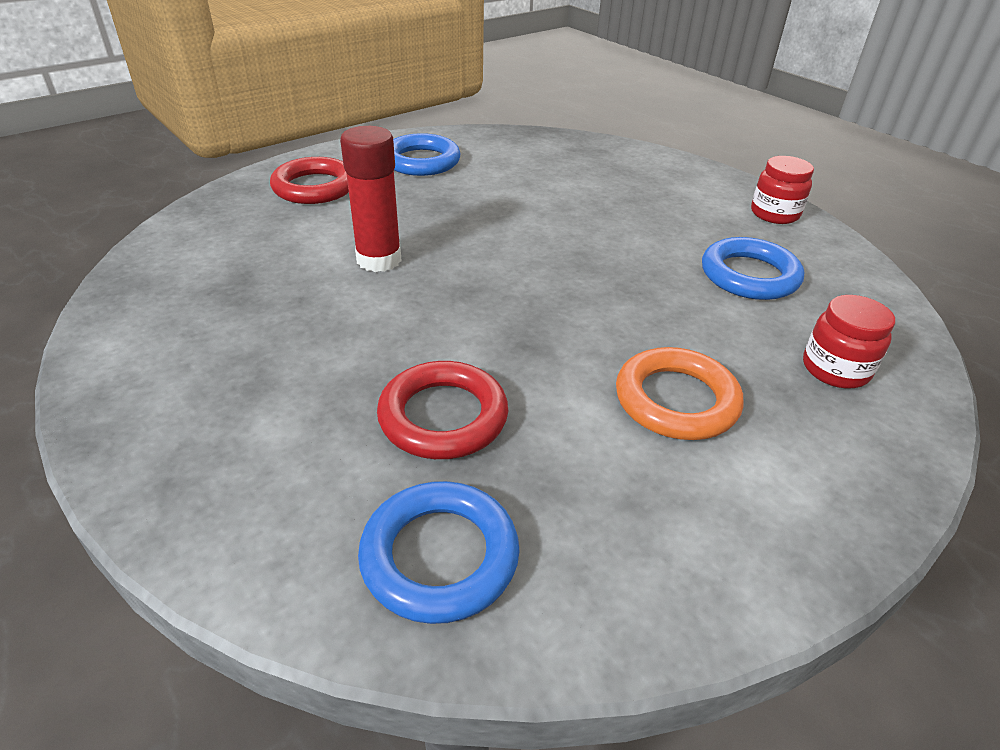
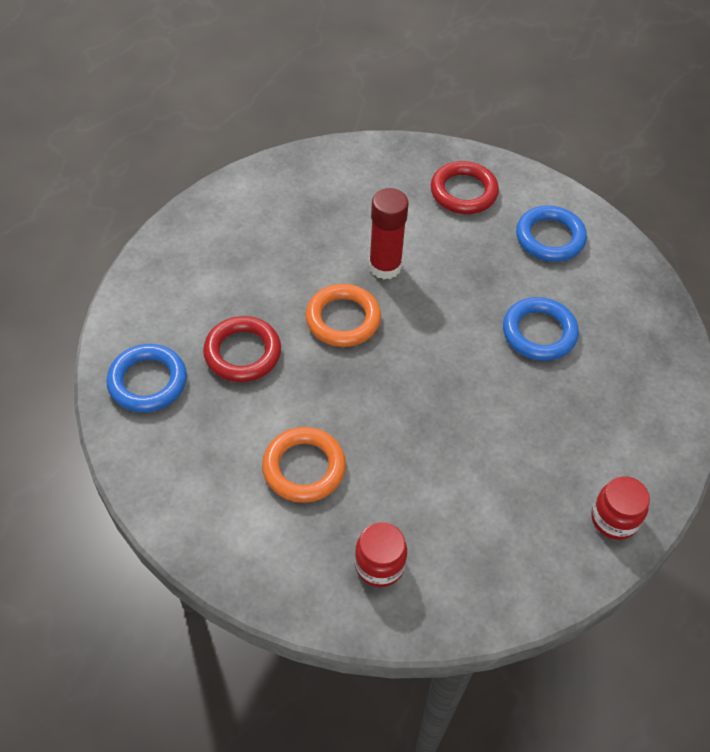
camera: 70 degrees right, 15 degrees up
blue ring [702,237,804,300] -> blue ring moved to [503,297,579,361]
none -> orange ring [306,284,381,347]

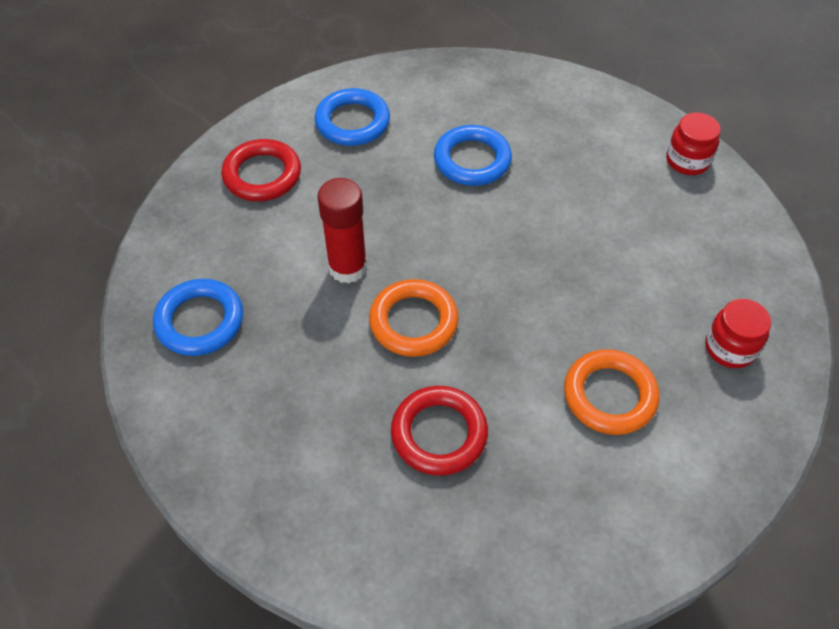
camera: 75 degrees left, 0 degrees up
blue ring [106,344,187,412] -> blue ring moved to [153,279,243,356]

